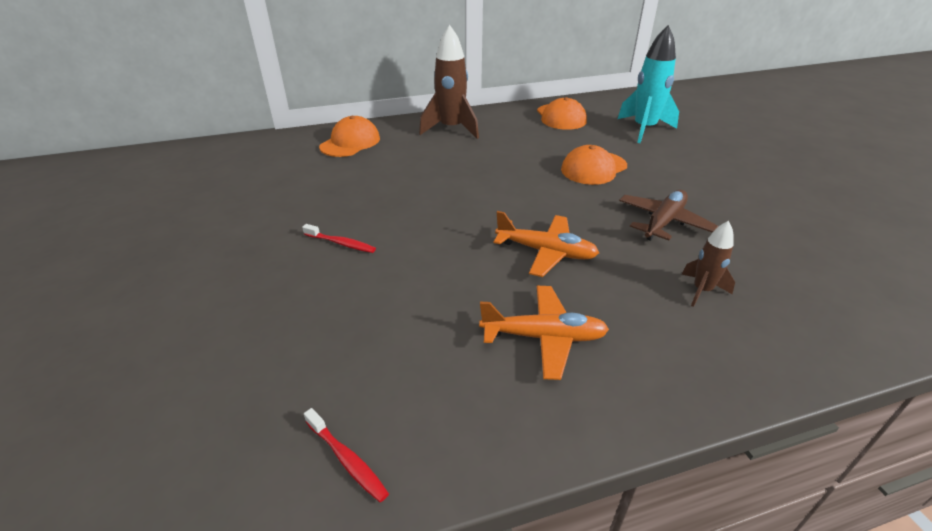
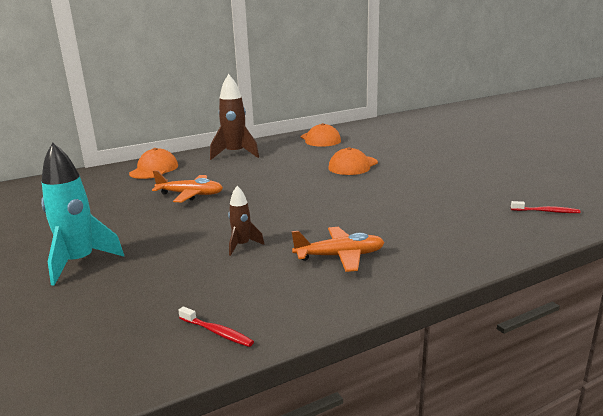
camera: 10 degrees left, 15 degrees down
red toothbrush [302,224,376,253] -> red toothbrush moved to [511,201,580,213]
orange plane [493,211,599,277] -> orange plane moved to [152,170,223,202]
turquoise rocket [618,25,679,143] -> turquoise rocket moved to [41,143,124,286]
brown plane [619,190,718,241] -> none
brown rocket [682,221,735,307] -> brown rocket moved to [228,186,265,256]

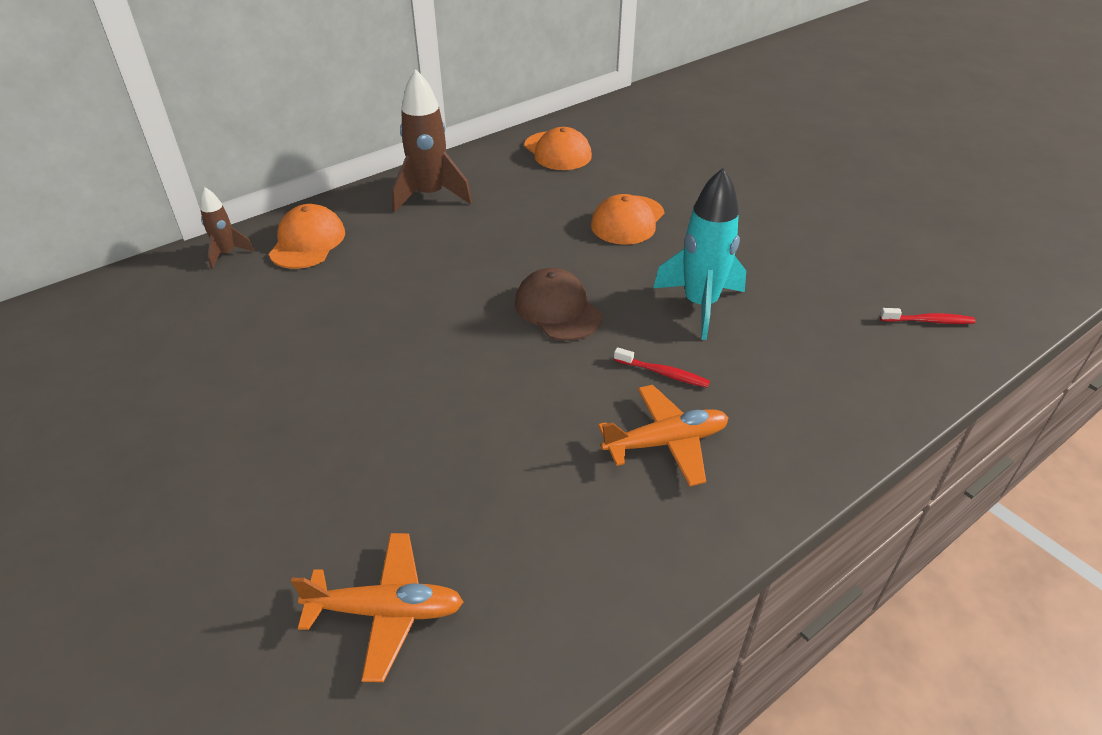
camera: 10 degrees left, 20 degrees up
turquoise rocket [41,143,124,286] -> turquoise rocket moved to [653,168,746,340]
orange plane [152,170,223,202] -> orange plane moved to [291,533,463,682]
red toothbrush [178,306,254,347] -> red toothbrush moved to [614,347,710,388]
brown rocket [228,186,265,256] -> brown rocket moved to [200,187,254,269]
none -> brown cap [515,268,602,341]

